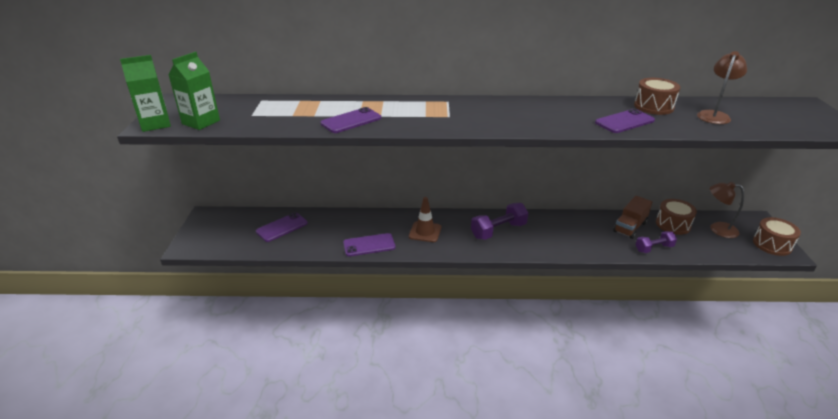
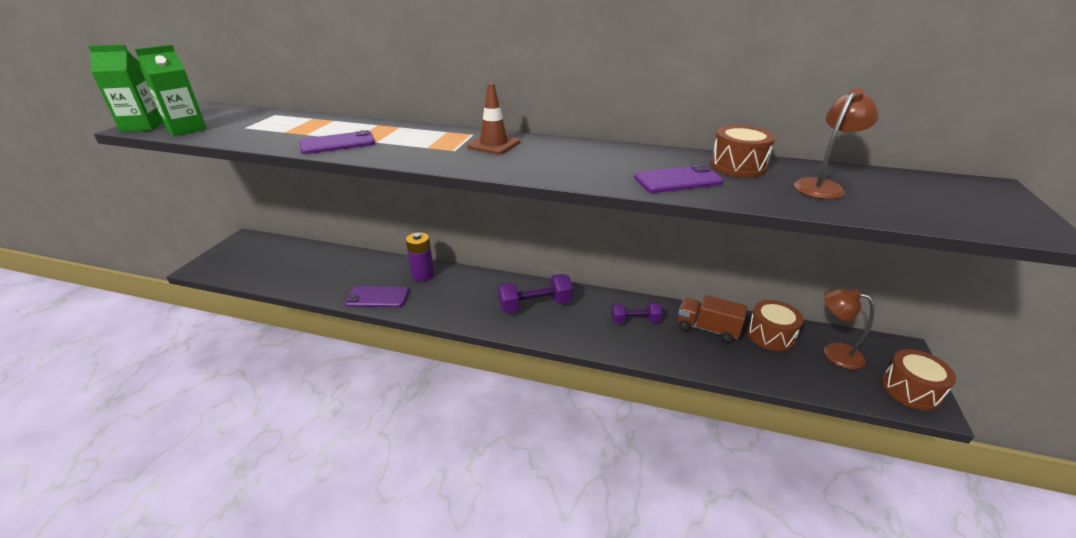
camera: 15 degrees right, 0 degrees up
purple phone [256,213,308,242] -> none
brown traffic cone [409,197,441,242] -> brown traffic cone moved to [467,83,520,154]
brown truck [613,196,652,239] -> brown truck turned 60 degrees clockwise [678,295,747,343]
purple dumbbell [635,231,677,253] -> purple dumbbell moved to [611,302,662,324]
none -> purple battery [406,232,434,281]

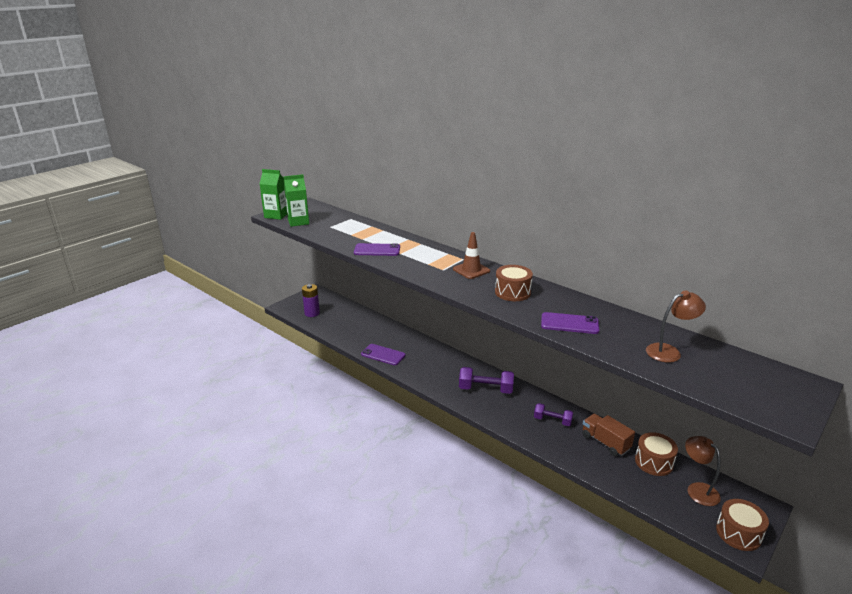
camera: 25 degrees right, 5 degrees down
purple battery [406,232,434,281] -> purple battery moved to [302,284,320,317]
brown drum [710,125,775,177] -> brown drum moved to [495,265,533,301]

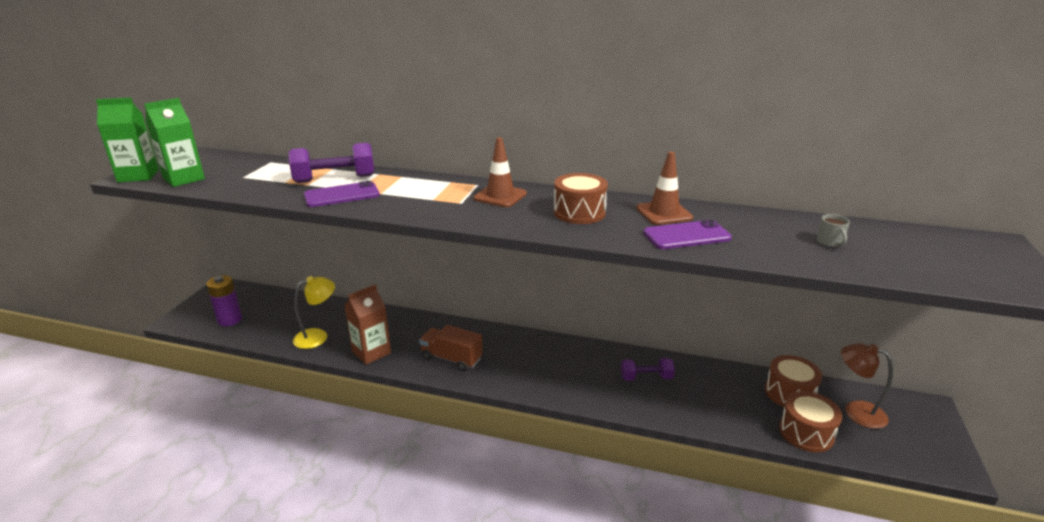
camera: 25 degrees left, 0 degrees up
purple phone [361,344,405,365] -> brown carton [344,284,391,365]
purple dumbbell [459,367,514,394] -> purple dumbbell moved to [288,143,374,183]
brown truck [582,414,635,456] -> brown truck moved to [419,325,483,371]
brown lamp [646,290,706,363] -> grey mug [817,214,850,247]
brown drum [716,499,769,551] -> brown drum moved to [779,391,842,452]
none -> yellow lamp [293,276,335,349]
none -> brown traffic cone [636,152,693,225]

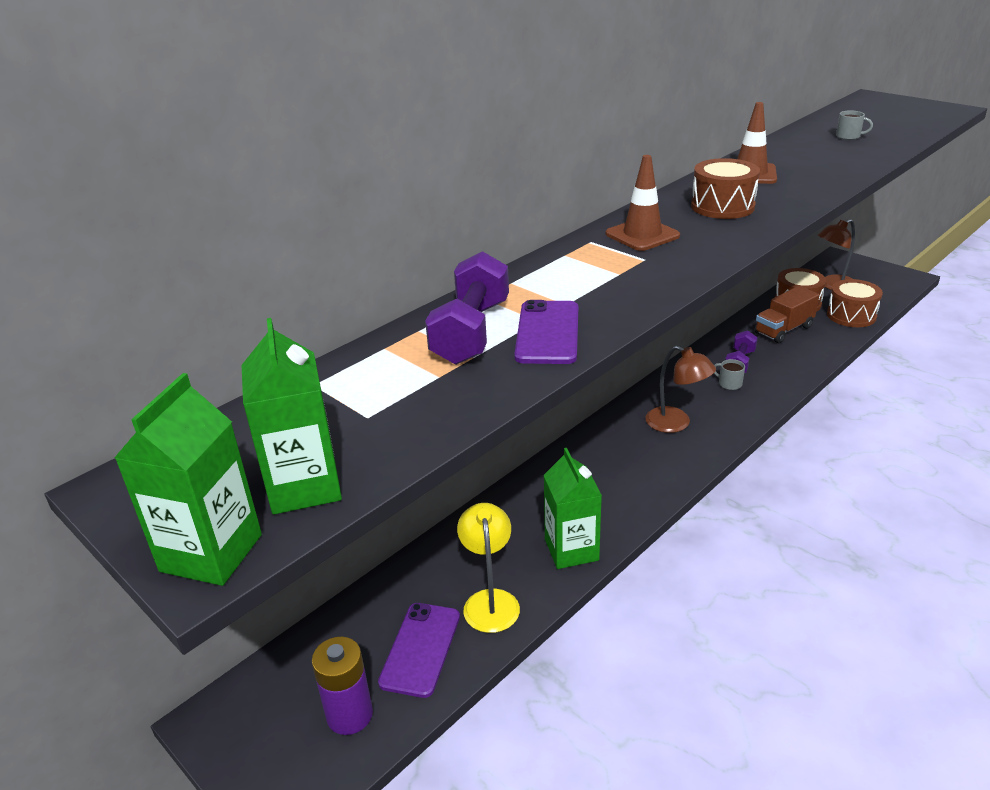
camera: 60 degrees left, 5 degrees up
brown carton [344,284,391,365] -> green carton [544,448,602,569]
brown truck [419,325,483,371] -> brown truck moved to [755,286,820,343]
purple phone [643,219,732,249] -> purple phone moved to [378,603,460,698]
none -> brown lamp [645,345,716,433]
none -> grey mug [714,359,745,390]

